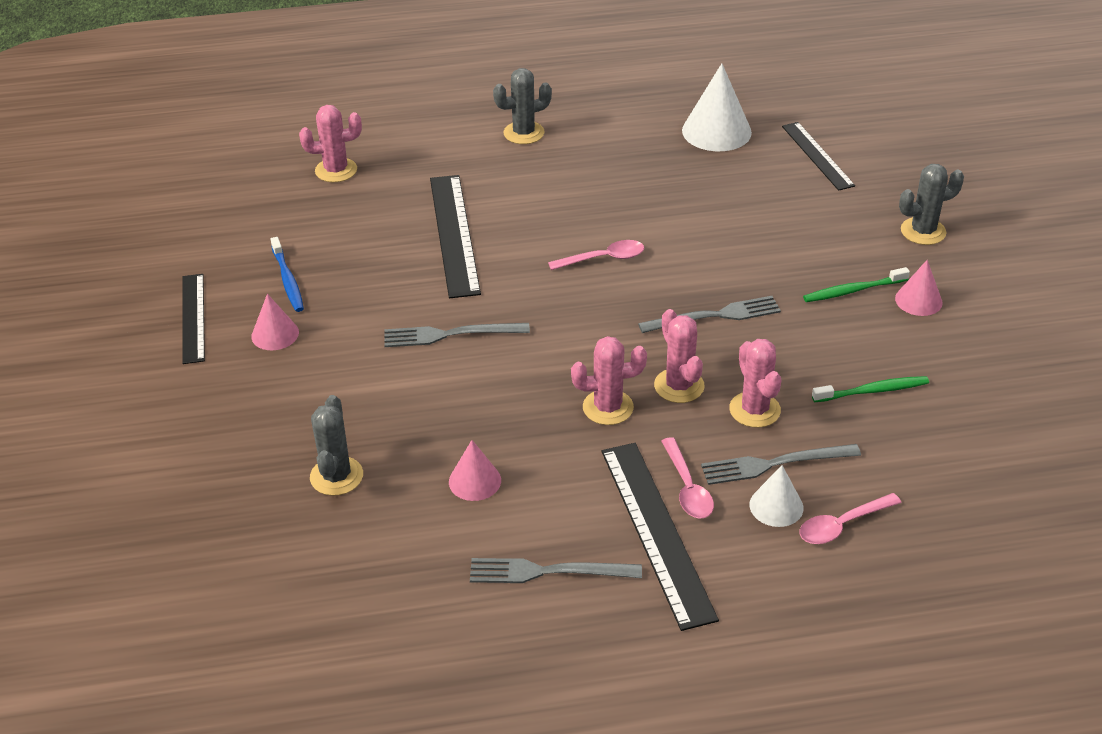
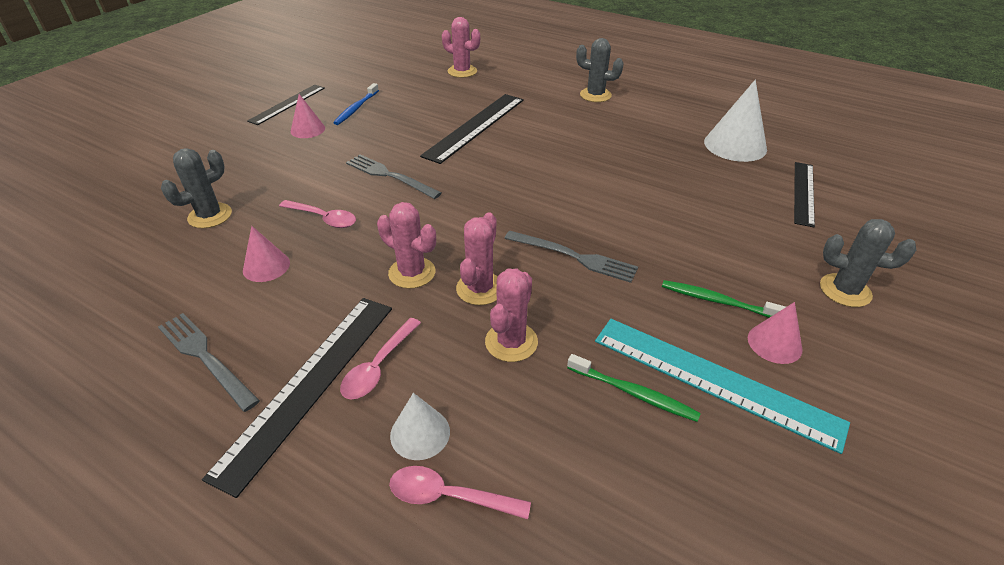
camera: 40 degrees right, 0 degrees up
pink spoon [548,240,644,270] -> pink spoon moved to [279,200,356,228]
grey fork [701,444,861,485] -> none
none -> turquoise ruler [595,319,850,454]

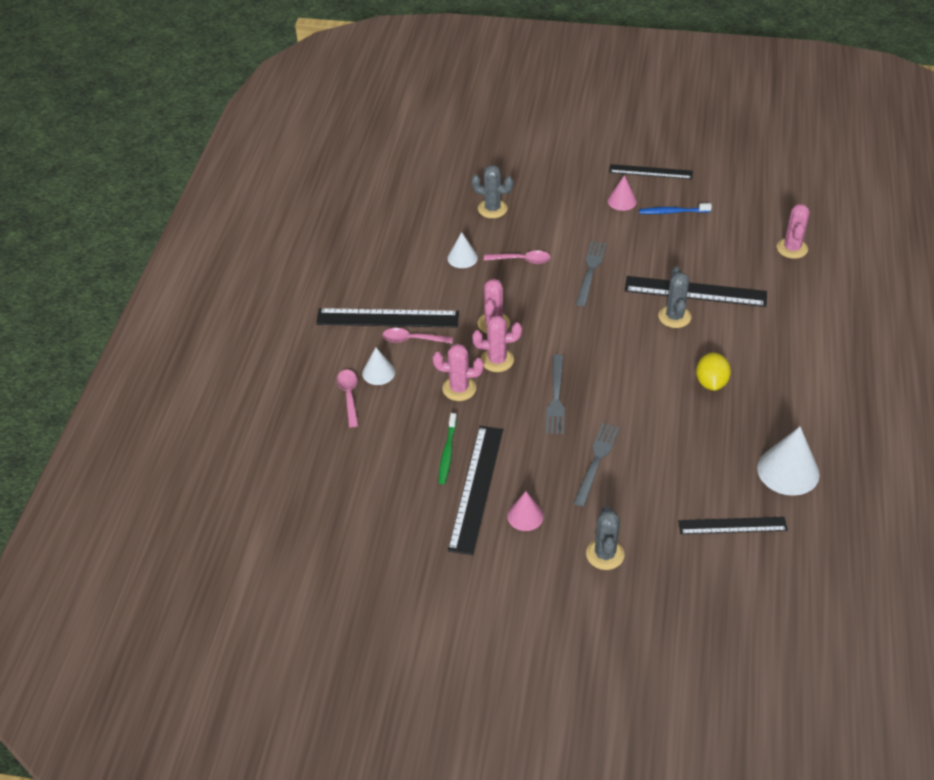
camera: 70 degrees right, 5 degrees up
grey fork [158,313,260,412] -> grey fork moved to [574,423,620,507]
pink cone [243,226,290,282] -> white cone [447,232,478,268]
pink spoon [279,200,356,228] -> pink spoon turned 90 degrees counterclockwise [484,250,551,264]
grey cactus [576,38,624,102] -> grey cactus moved to [659,267,691,328]
turquoise ruler [595,319,850,454] -> black ruler [448,426,503,555]
green toothbrush [662,280,786,318] -> none
none -> yellow lemon [696,353,731,391]

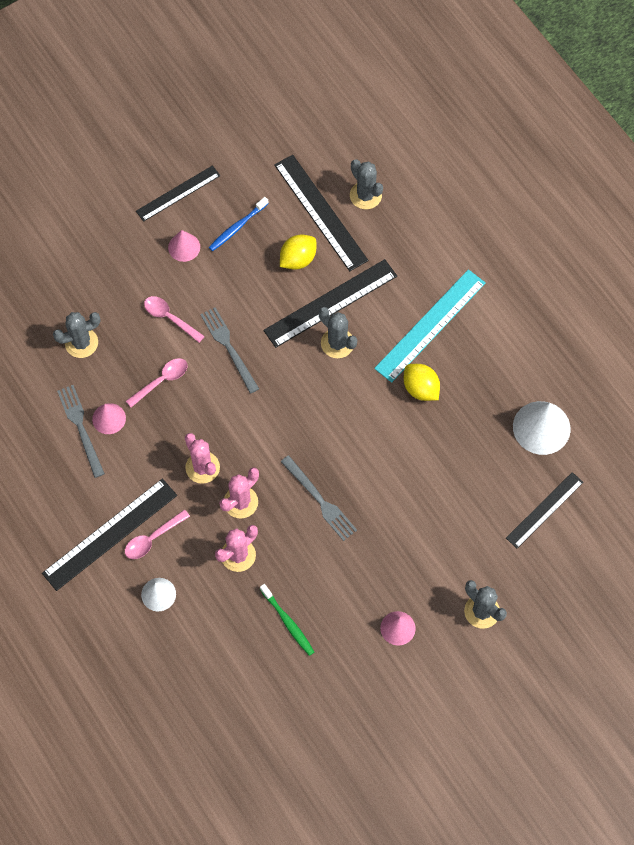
camera: 45 degrees left, 20 degrees up
pink spoon [337,370,358,427] -> pink spoon moved to [144,296,205,343]
white cone [447,232,478,268] -> pink cone [92,403,126,434]
black ruler [448,426,503,555] -> black ruler moved to [274,155,368,271]
grey fork [574,423,620,507] -> grey fork moved to [57,385,105,478]
pink cactus [777,204,810,259] -> grey cactus [350,159,383,209]
none -> yellow lemon [280,235,316,270]
none -> turquoise ruler [374,269,486,383]

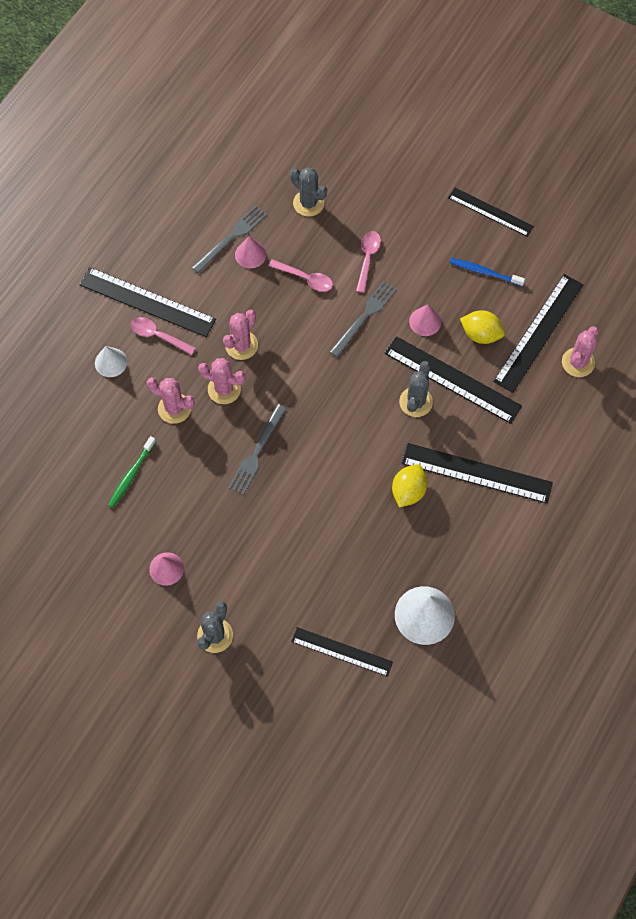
camera: 65 degrees right, 0 degrees up
pink cone [168,230,200,262] -> pink cone moved to [409,305,441,336]
grey cactus [350,159,383,209] -> pink cactus [562,326,599,377]
turquoise ruler [374,269,486,383] -> black ruler [401,443,553,504]

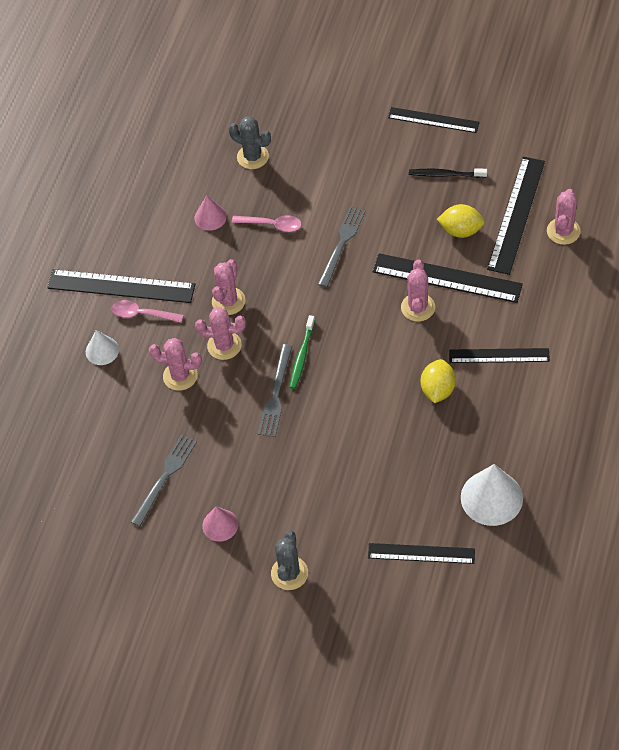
camera: 10 degrees left, 10 degrees down
green toothbrush [108,436,156,508] -> green toothbrush moved to [289,315,315,389]
grey fork [192,205,267,273] -> grey fork moved to [131,435,197,527]
pink spoon [356,231,381,293] -> none
grey cactus [399,361,433,417] -> pink cactus [401,260,435,322]
black ruler [401,443,553,504] -> black ruler [449,348,550,363], size x0.65
pink cone [409,305,441,336] -> none
blue toothbrush [450,258,525,286] -> black toothbrush [409,168,487,178]

